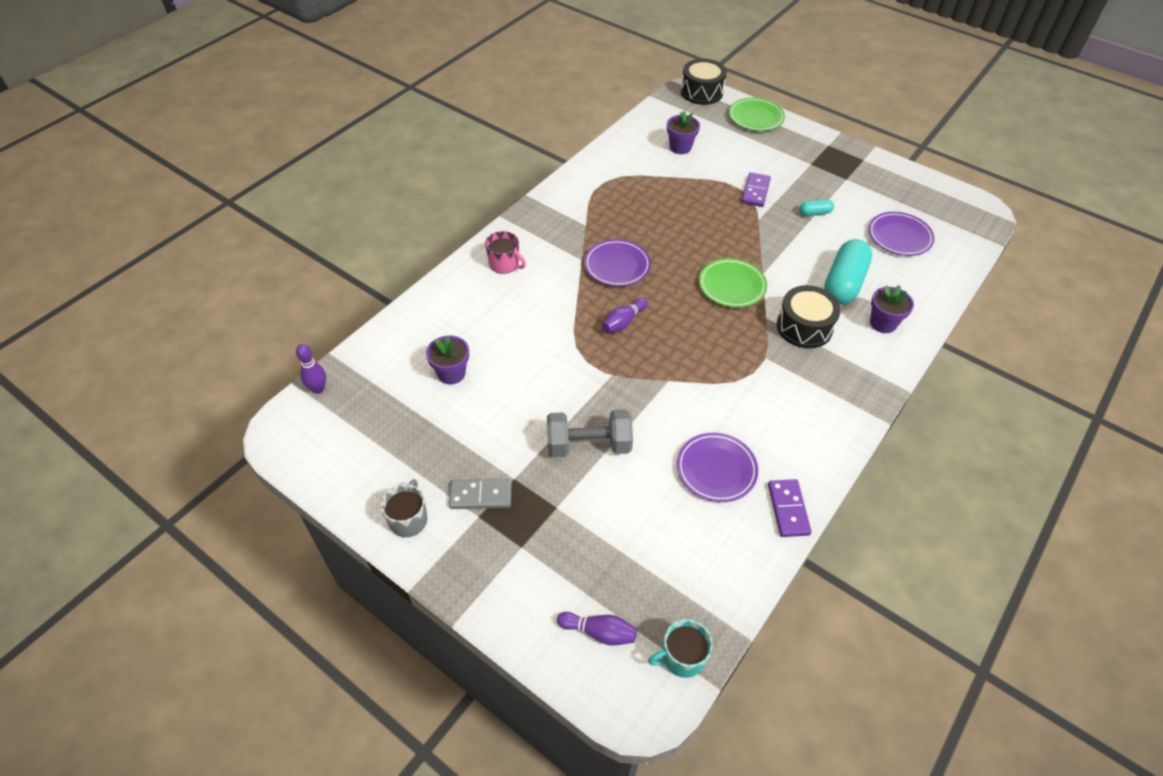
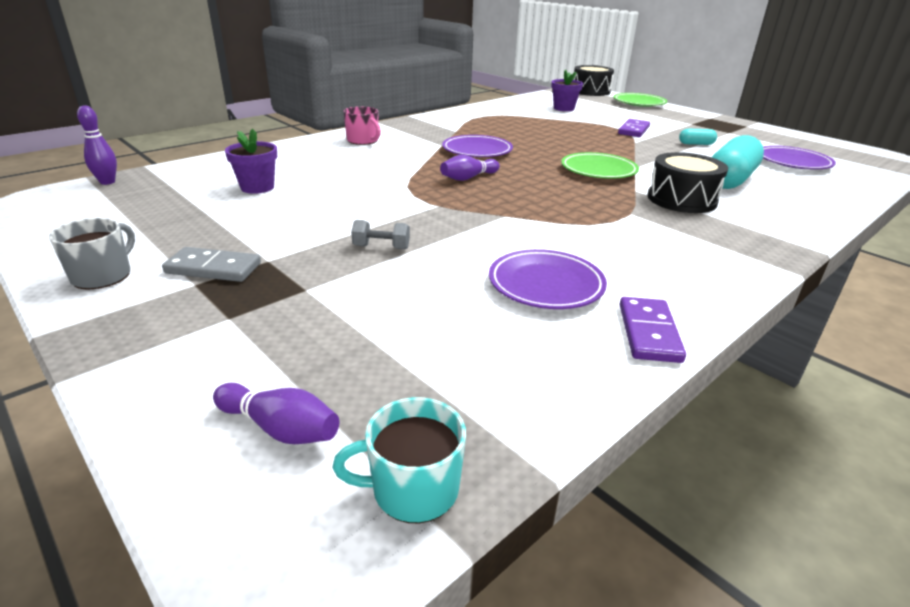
camera: 10 degrees right, 20 degrees down
grey dumbbell [547,409,633,457] -> grey dumbbell [351,220,410,249], size x0.49
purple flower pot [870,285,914,333] -> none

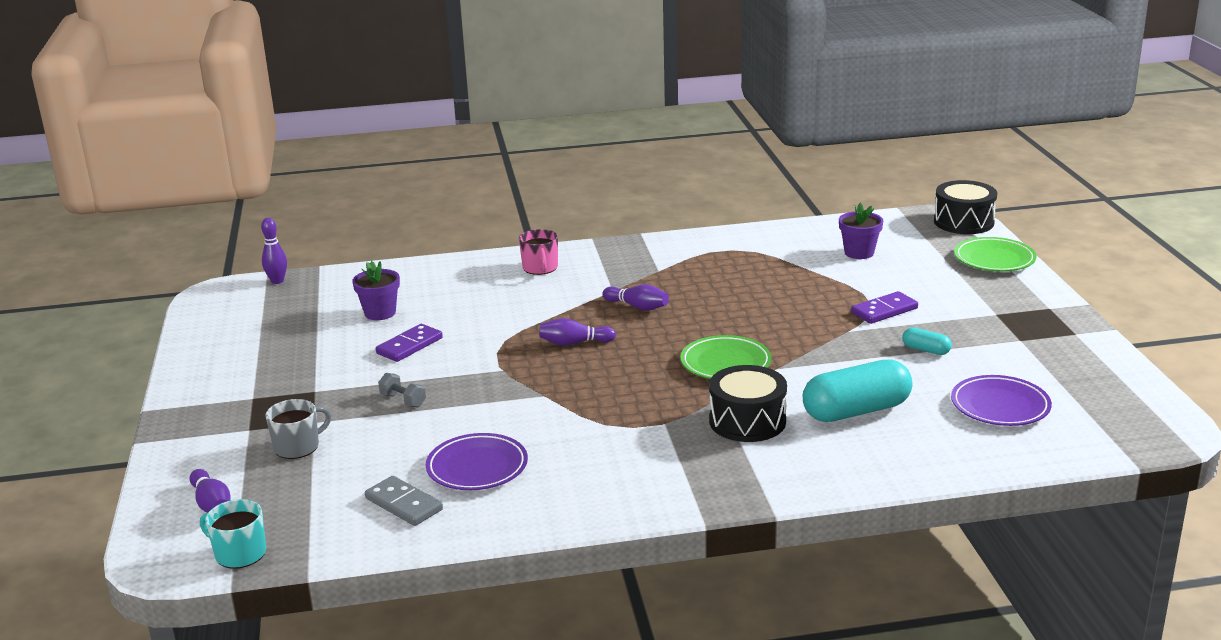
camera: 35 degrees right, 5 degrees down
grey mug [49,218,135,289] -> grey mug moved to [265,399,331,459]
grey domino [162,247,261,282] -> grey domino moved to [365,476,443,526]
purple plate [442,135,513,157] -> purple bowling pin [602,284,669,311]
purple domino [620,297,686,363] -> purple domino moved to [376,324,443,362]

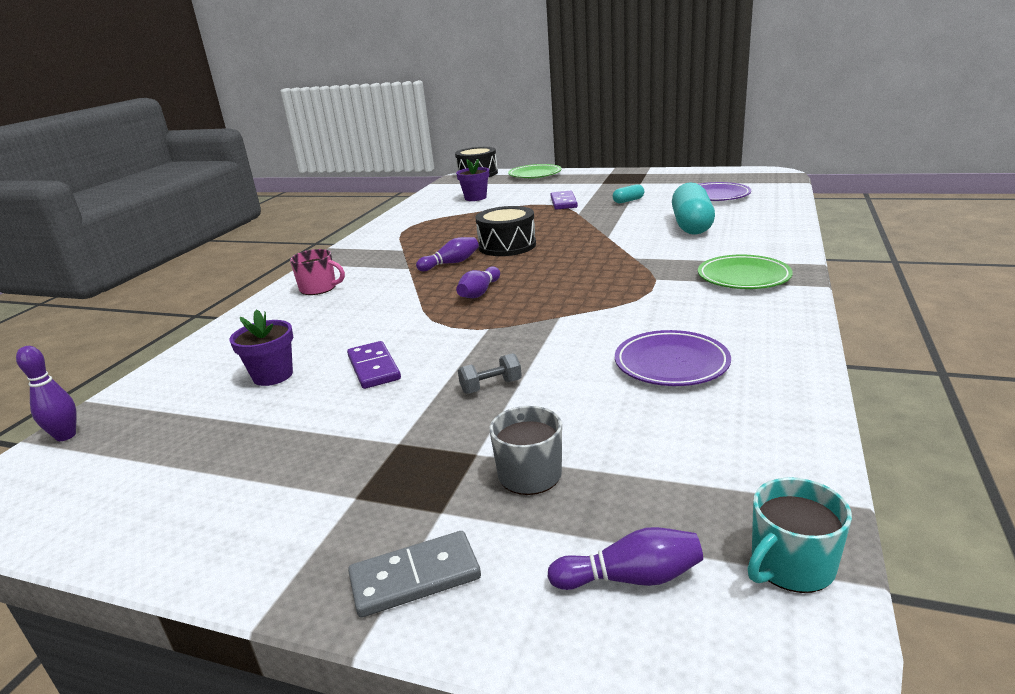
camera: 60 degrees left, 0 degrees up
grey domino [365,476,443,526] -> grey domino moved to [348,531,481,618]
green plate [680,335,772,379] -> green plate moved to [698,255,793,289]
black drum [709,365,787,442] -> black drum moved to [475,206,536,256]

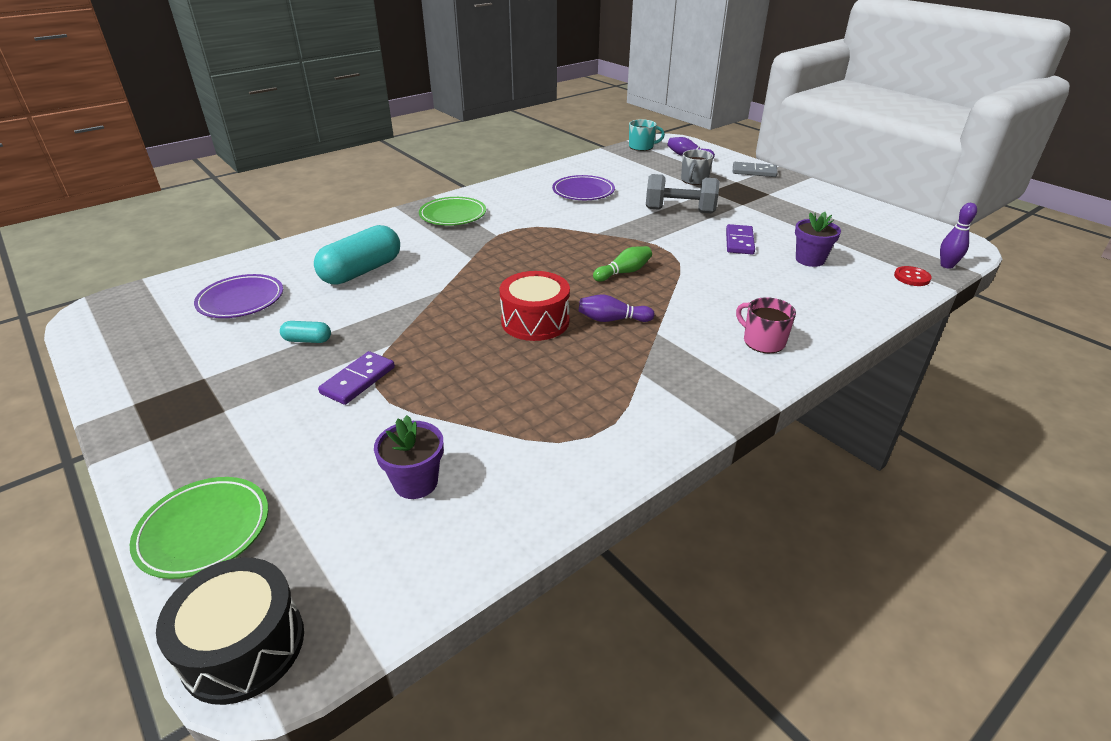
camera: 150 degrees left, 10 degrees up
purple bowling pin [456,266,500,298] -> green bowling pin [593,246,652,282]
grey dumbbell [458,353,522,394] -> grey dumbbell [646,174,720,213], size x2.02
black drum [475,206,536,256] -> red drum [500,271,570,341]
none -> red button [894,266,932,286]

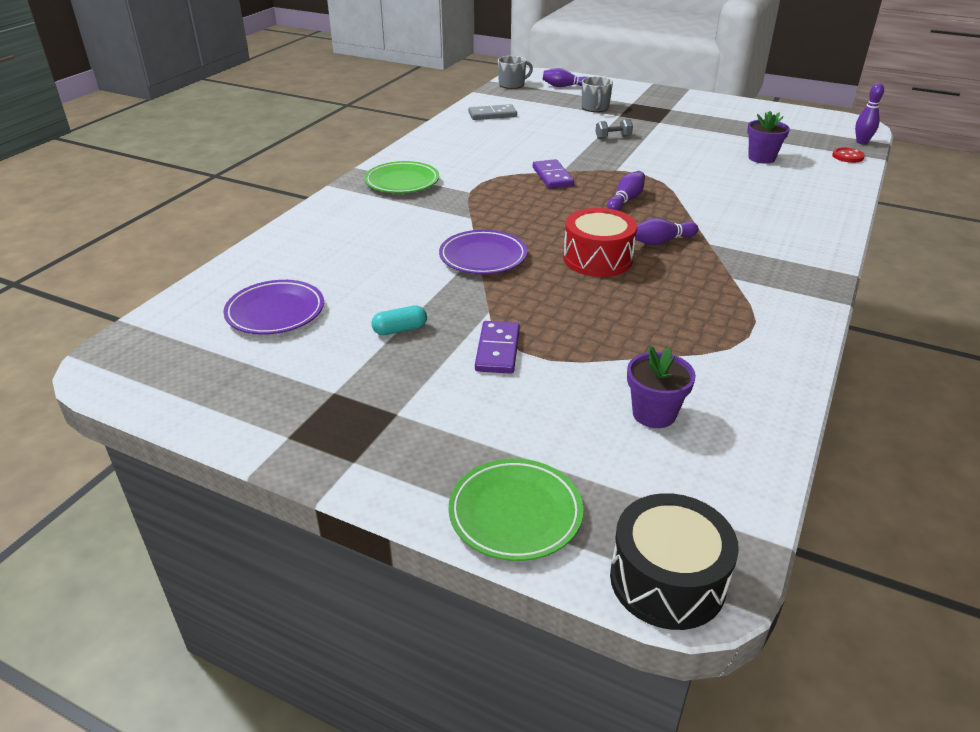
camera: 25 degrees left, 0 degrees up
turquoise capsule [314,225,400,285] -> none
purple plate [552,175,615,200] -> purple plate moved to [439,230,527,274]
green bowling pin [593,246,652,282] -> purple bowling pin [607,171,645,211]
turquoise mug [629,119,665,151] -> grey mug [498,56,533,89]
grey dumbbell [646,174,720,213] -> grey dumbbell [595,119,633,139], size x0.49
purple domino [726,224,755,254] -> purple domino moved to [533,159,574,189]
grey domino [733,162,778,177] -> grey domino moved to [468,104,517,120]
pink mug [736,297,796,353] -> none

